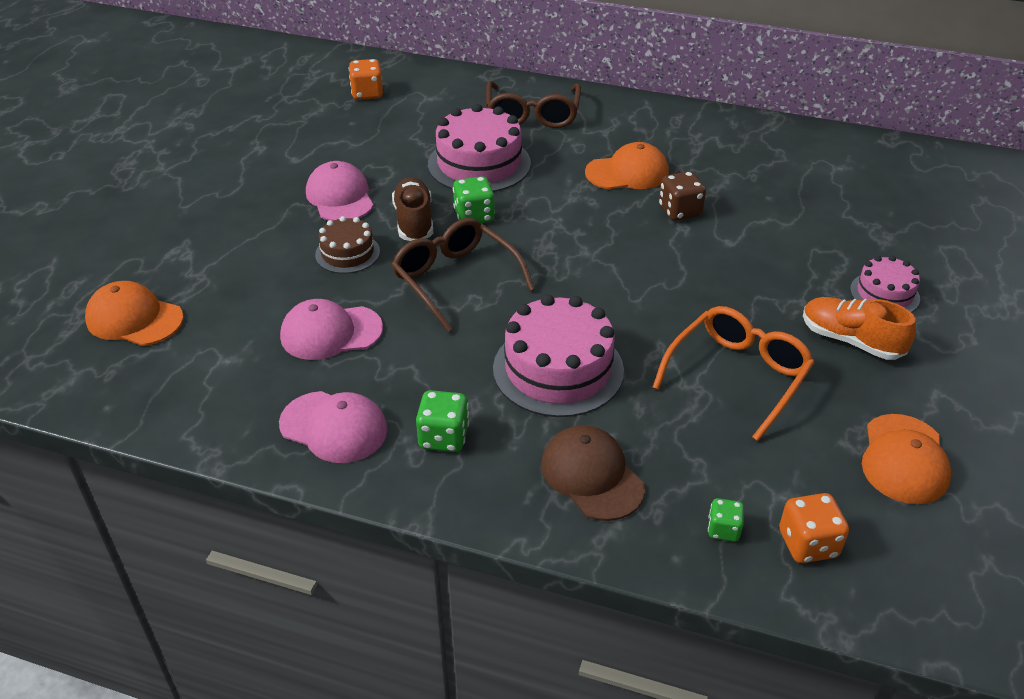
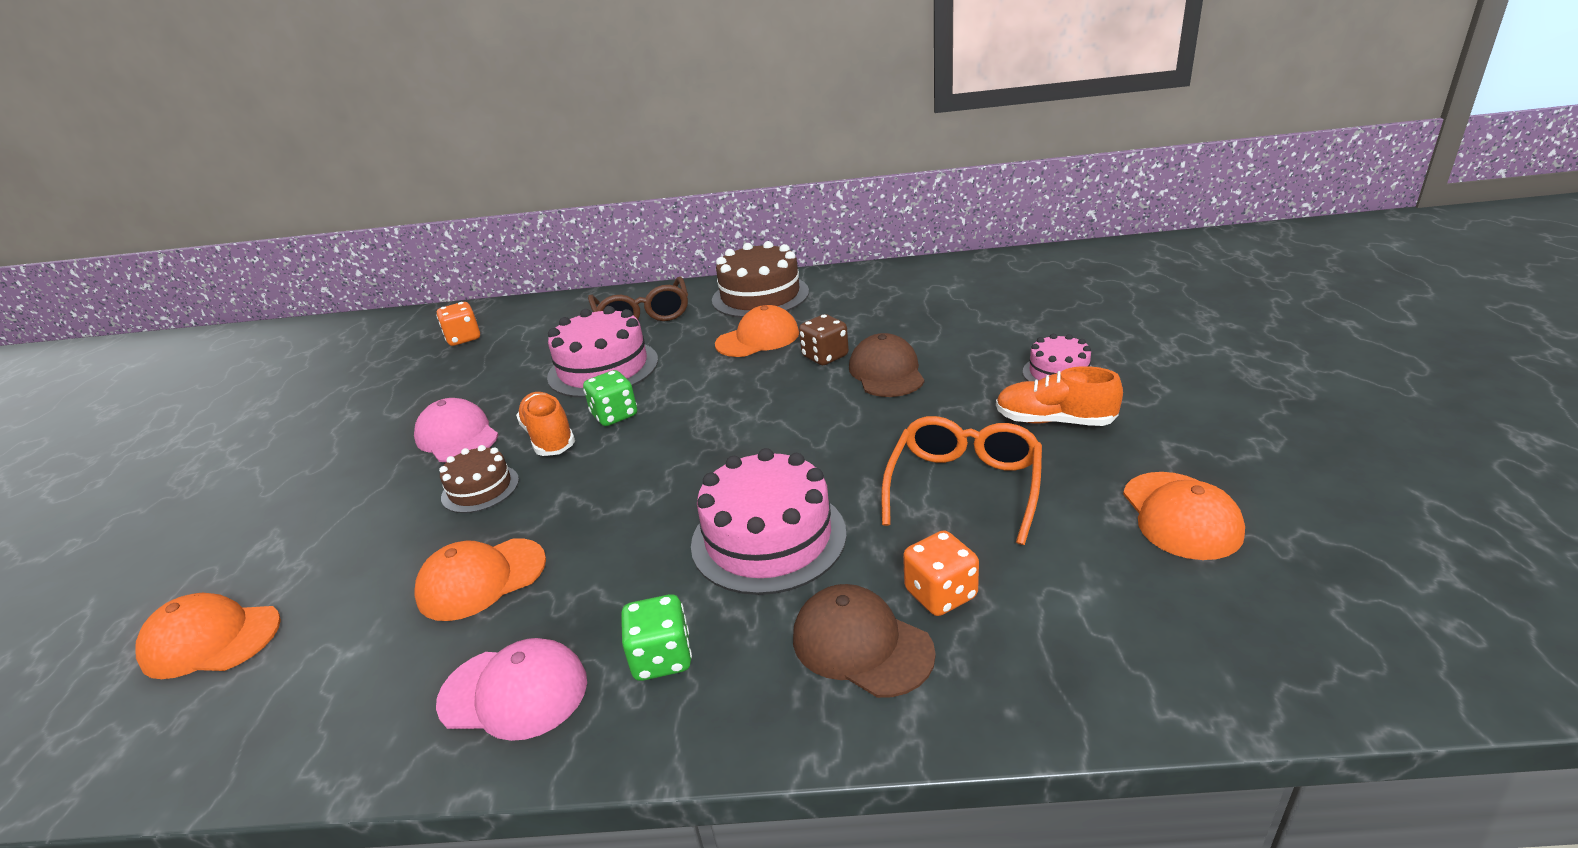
camera: 15 degrees left, 10 degrees down
pink cap [280,299,383,360] -> orange cap [415,538,546,621]
brown shoe [392,177,433,241] -> orange shoe [516,392,575,456]
brown glasses [392,218,535,332] -> none
green dice [708,498,744,542] -> none
orange dice [779,493,849,563] -> orange dice moved to [903,530,979,616]
none -> brown cake [712,241,809,318]
none -> brown cap [849,333,925,397]

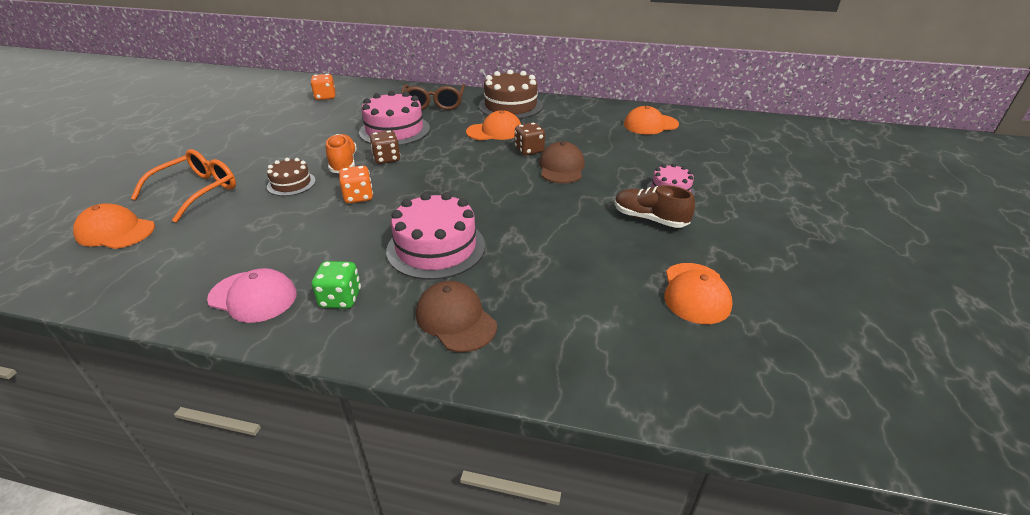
camera: 10 degrees right, 5 degrees up
pink cap [414,398,498,462] -> none
orange cap [415,538,546,621] -> orange cap moved to [624,106,679,135]
green dice [583,370,637,426] -> brown dice [369,130,401,164]
orange glasses [881,416,1042,545] -> orange glasses moved to [131,149,236,223]
orange dice [903,530,979,616] -> orange dice moved to [339,166,373,203]
orange shoe [996,366,1123,426] -> brown shoe [615,185,695,228]

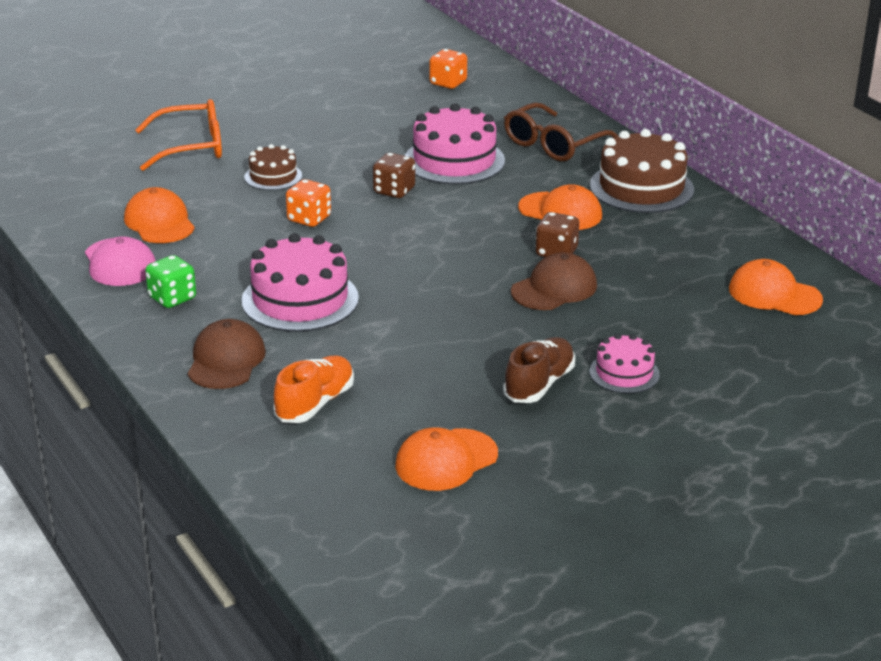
camera: 45 degrees right, 5 degrees down
orange cap [73,203,155,249] -> orange cap moved to [124,187,195,243]
orange shoe [326,134,357,173] -> orange shoe moved to [274,355,354,423]
brown shoe [615,185,695,228] -> brown shoe turned 45 degrees clockwise [503,337,575,403]

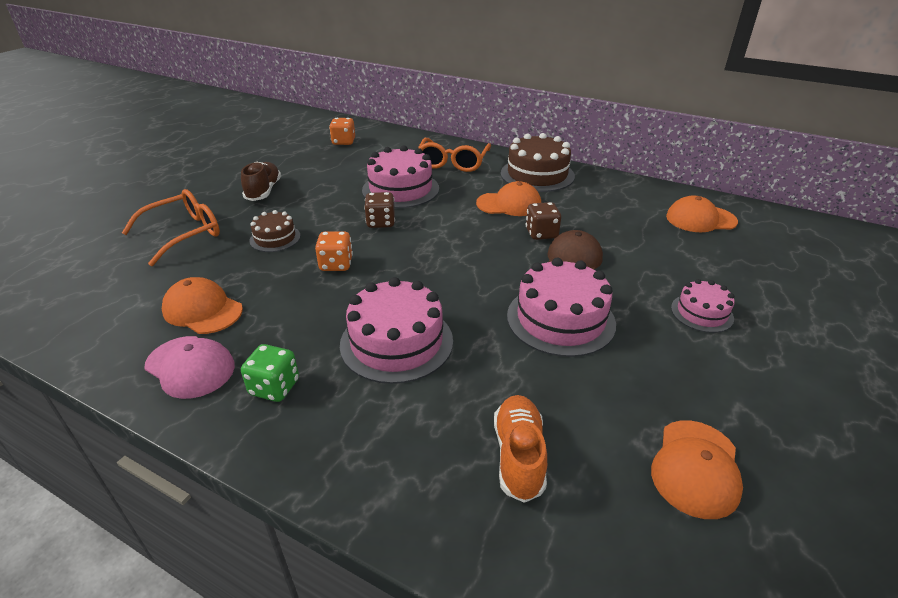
camera: 30 degrees left, 5 degrees up
brown cap [188,319,266,389] -> none
brown shoe [503,337,575,403] -> brown shoe moved to [241,162,281,201]
brown glasses [504,102,618,161] -> orange glasses [418,138,491,172]
none -> pink cake [507,258,616,357]

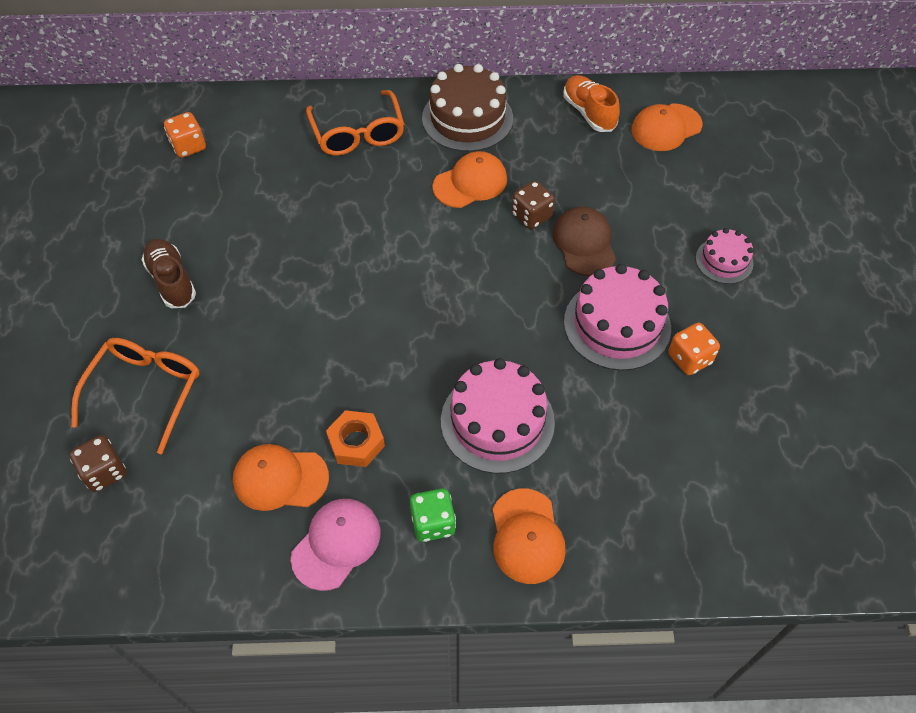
camera: 30 degrees left, 20 degrees up
pink cap [144,336,235,399] -> pink cap turned 60 degrees counterclockwise [291,499,380,591]
brown cake [250,210,301,252] -> none
orange dice [315,231,353,271] -> orange dice moved to [668,323,720,375]
pink cake [362,145,439,208] -> none
brown dice [364,192,395,228] -> brown dice moved to [69,435,126,492]
orange shoe [494,395,547,503] -> orange shoe moved to [563,75,620,132]
orange cap [651,420,743,519] -> orange cap moved to [492,489,566,584]
none -> orange nut [326,410,385,467]

